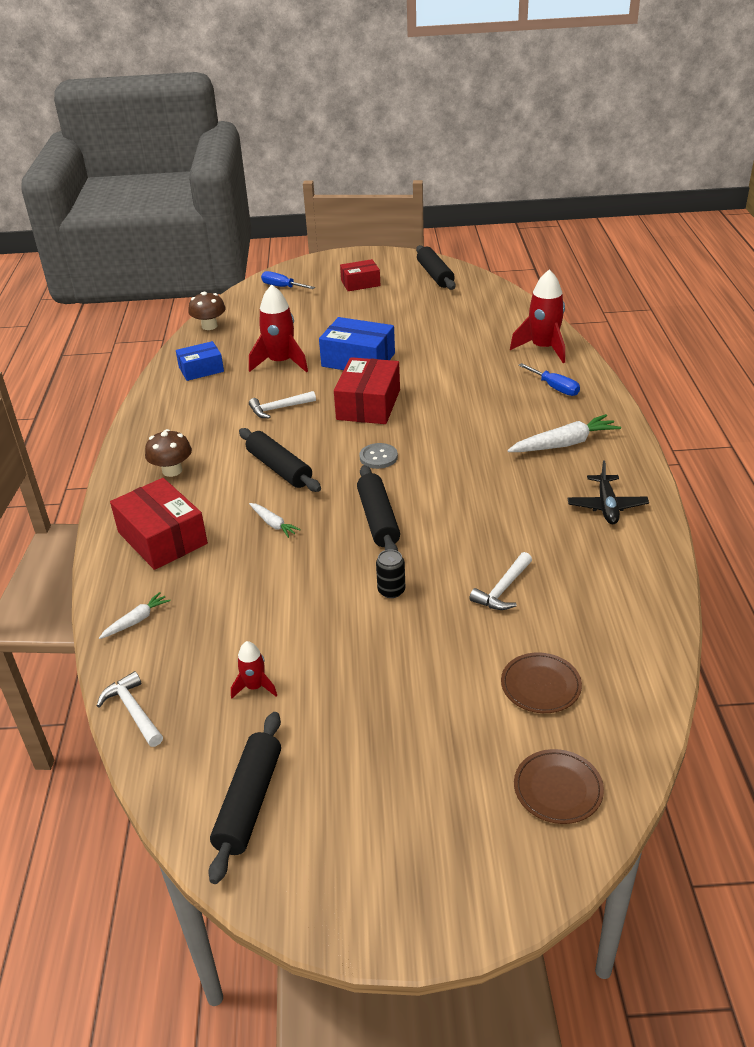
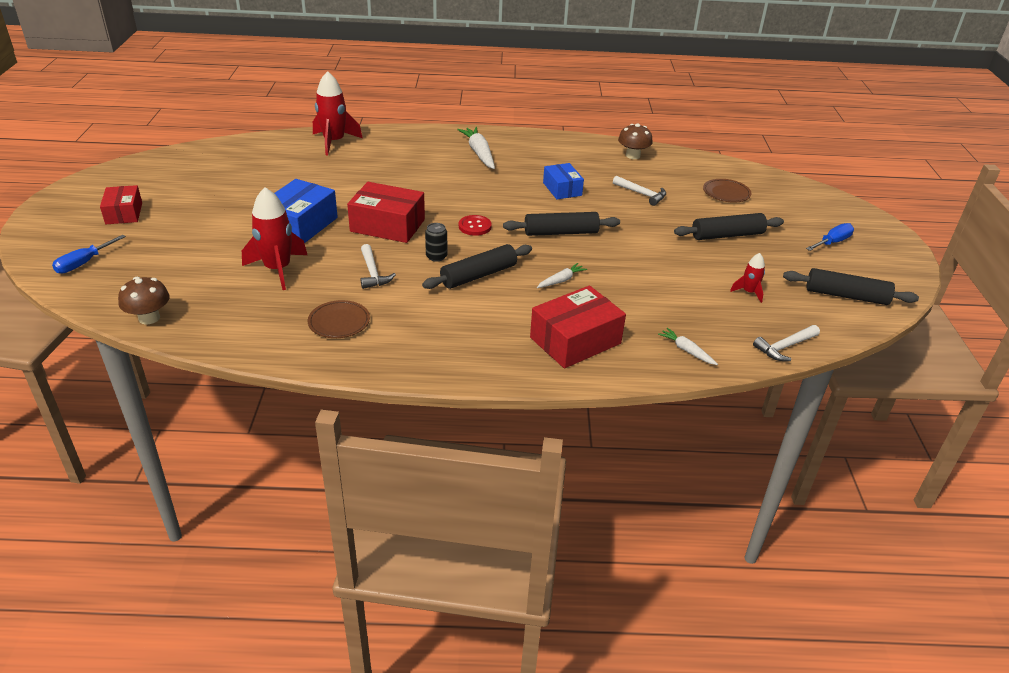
camera: 90 degrees left, 0 degrees up
brown mushroom [145,429,192,477] -> brown mushroom moved to [618,123,653,159]
blue box [176,341,224,381] -> blue box moved to [543,163,584,199]
grey button [359,443,398,469] -> red button [459,215,492,236]
black can [376,549,405,598] -> black can moved to [425,223,447,262]
black rolling pin [416,245,456,290] -> black rolling pin moved to [674,213,784,240]
brown plate [514,749,604,824] -> brown plate moved to [308,300,370,338]
blue screwdriver [519,363,580,396] -> blue screwdriver moved to [806,223,854,251]
black plane [567,460,649,524] -> none

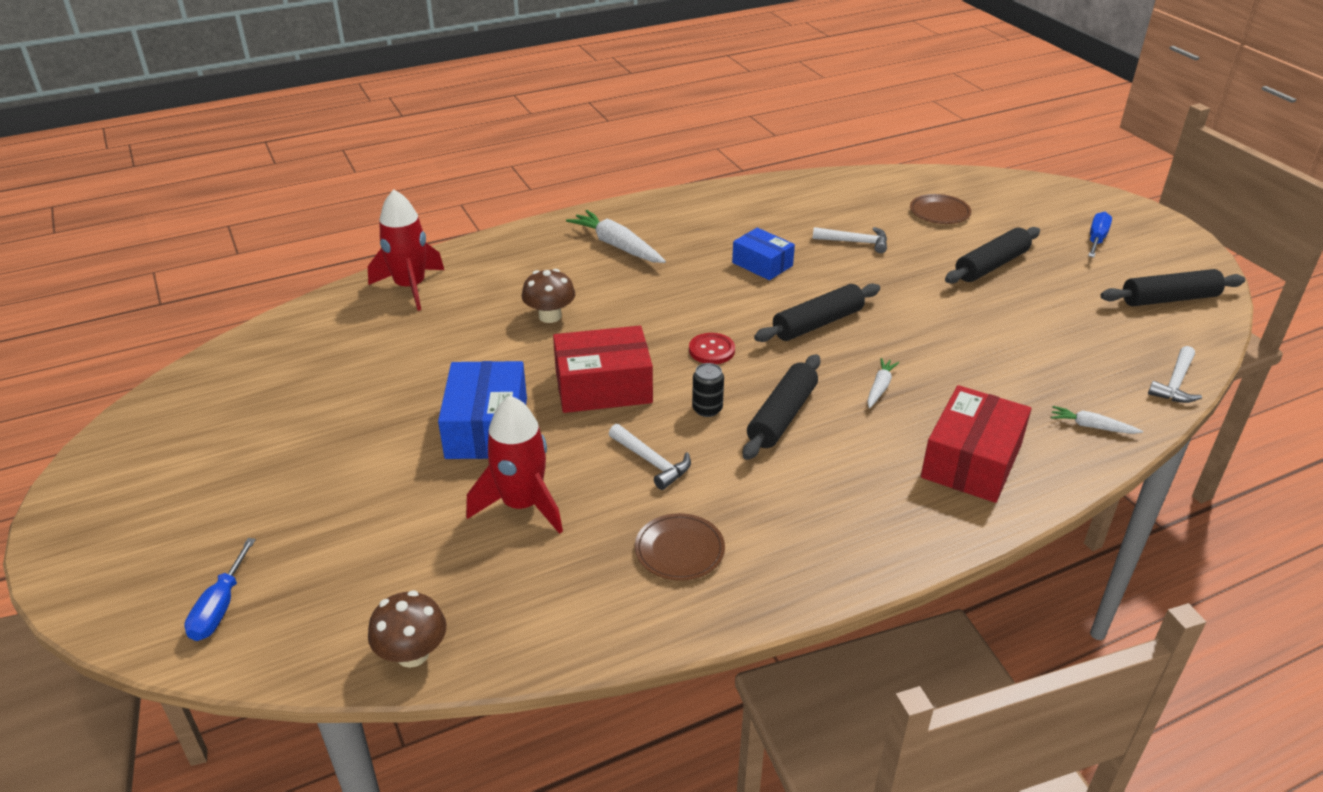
camera: 25 degrees left, 0 degrees up
red box [100,185,142,224] -> none
brown mushroom [618,123,653,159] -> brown mushroom moved to [522,269,575,323]
red rocket [730,253,765,303] -> none

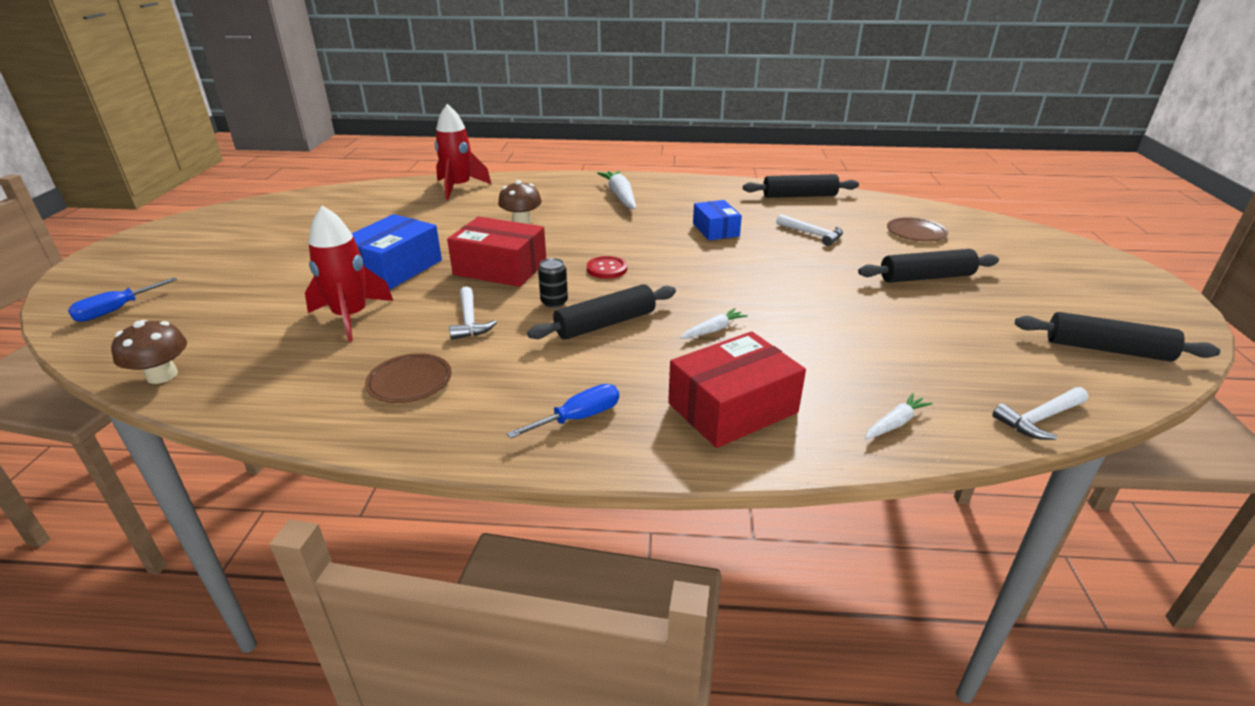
camera: 30 degrees right, 5 degrees down
black rolling pin [754,283,880,342] -> black rolling pin moved to [743,174,859,198]
white carrot [1051,406,1143,434] -> white carrot turned 90 degrees clockwise [865,393,933,439]
blue screwdriver [1088,212,1112,257] -> blue screwdriver moved to [507,384,619,439]

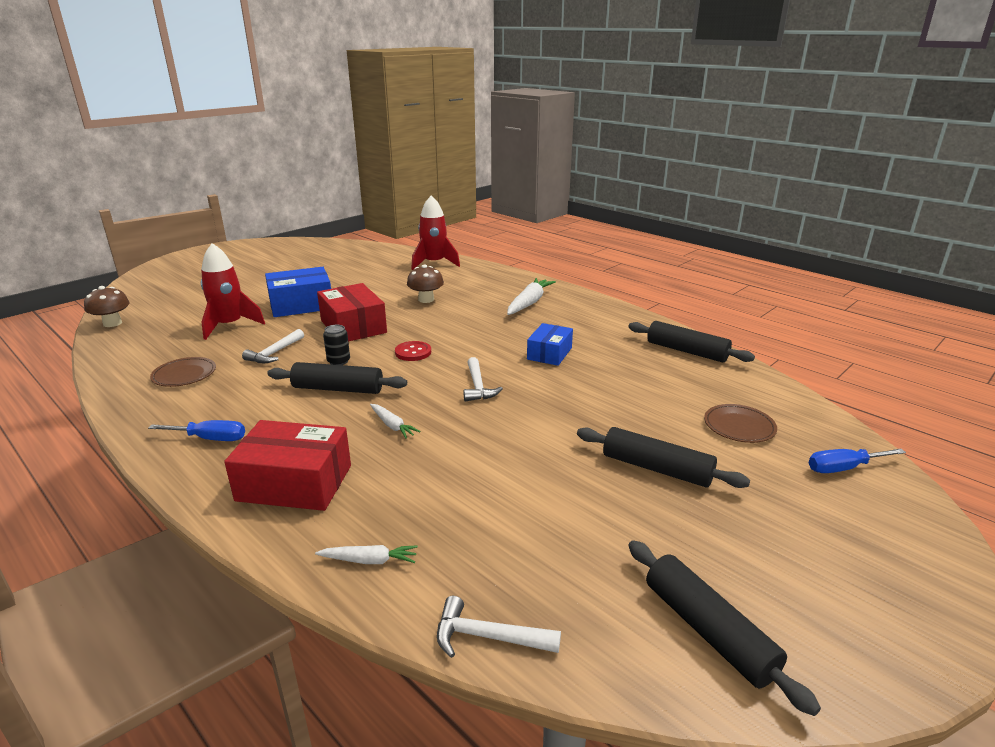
camera: 40 degrees right, 5 degrees down
blue screwdriver [68,277,177,322] -> blue screwdriver moved to [809,449,906,473]
white carrot [680,308,748,339] -> white carrot turned 45 degrees clockwise [370,404,420,439]
white hammer [776,214,843,246] -> white hammer moved to [463,357,503,402]

